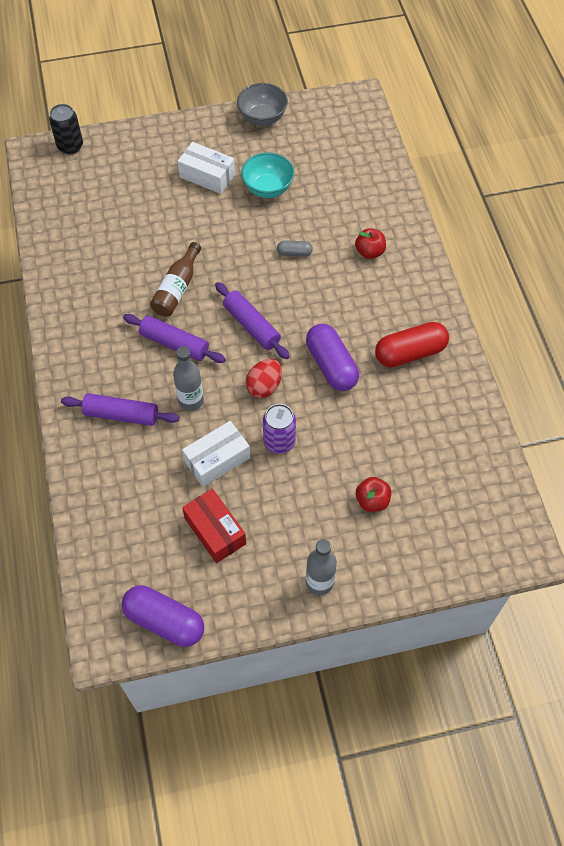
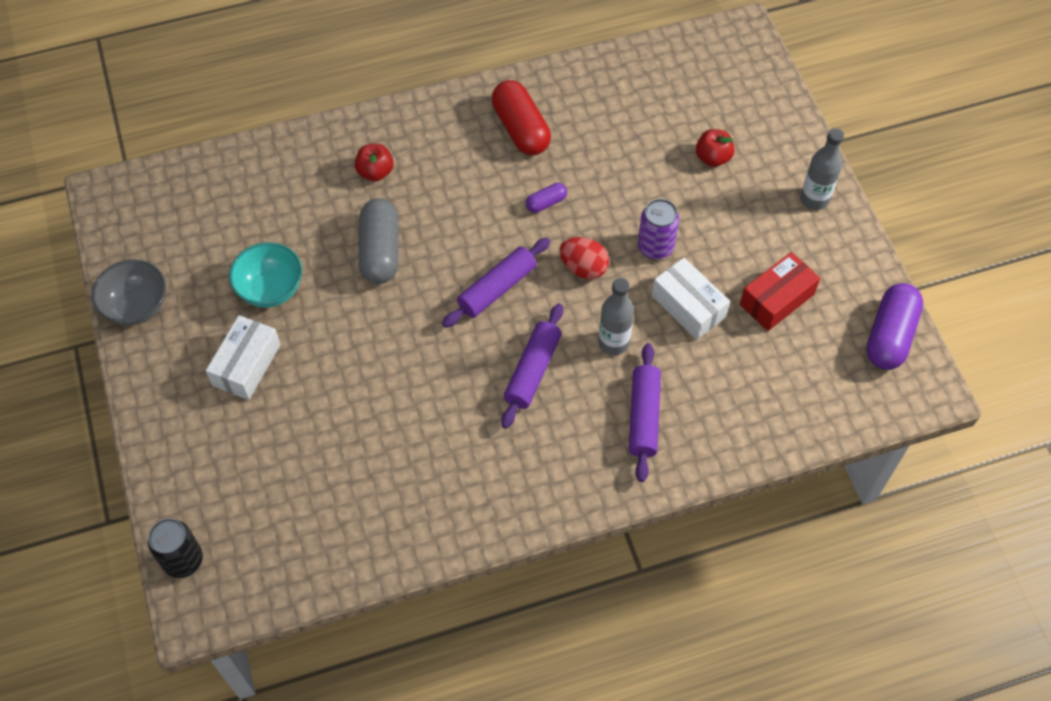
camera: 95 degrees left, 0 degrees up
brown bottle [150,242,201,317] -> none
grey capsule [277,240,313,256] -> grey capsule [358,198,399,284], size x2.02
purple capsule [306,324,359,391] -> purple capsule [526,183,567,213], size x0.50

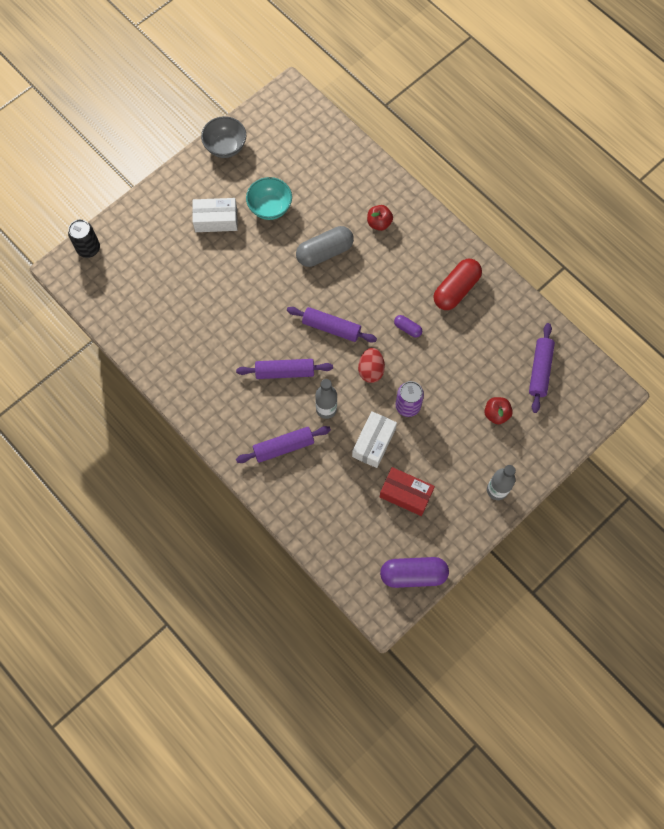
camera: 65 degrees right, 10 degrees up
none -> purple rolling pin [529,323,555,413]

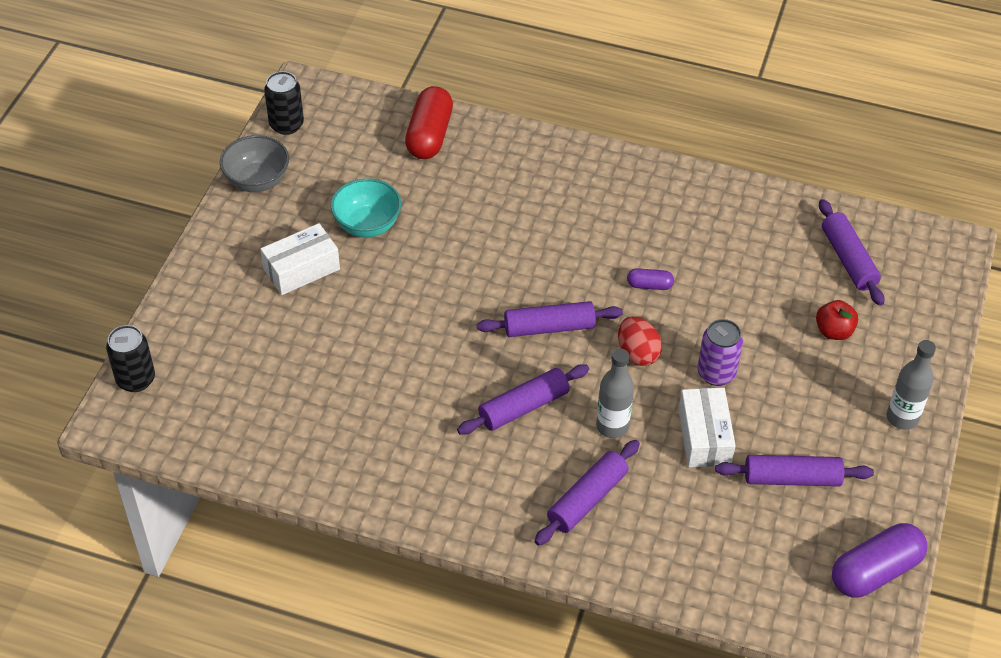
camera: 30 degrees left, 20 degrees down
grey capsule [296,226,354,267] -> none
red apple [367,205,393,231] -> none
red box [380,467,435,516] -> purple rolling pin [715,455,874,487]
red capsule [434,259,482,310] -> red capsule moved to [405,86,453,159]
none -> black can [264,71,304,135]

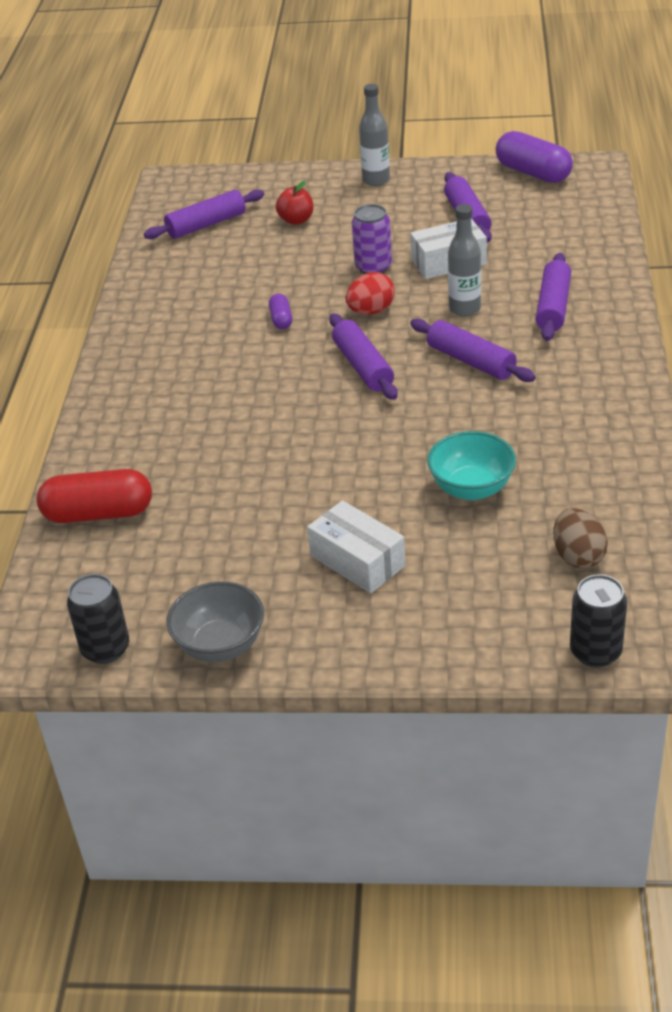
camera: 100 degrees left, 10 degrees down
turquoise bowl [331,178,401,237] -> turquoise bowl moved to [427,431,516,500]
purple rolling pin [535,440,640,546] -> purple rolling pin turned 75 degrees clockwise [536,253,571,341]
none -> brown egg [553,508,608,568]

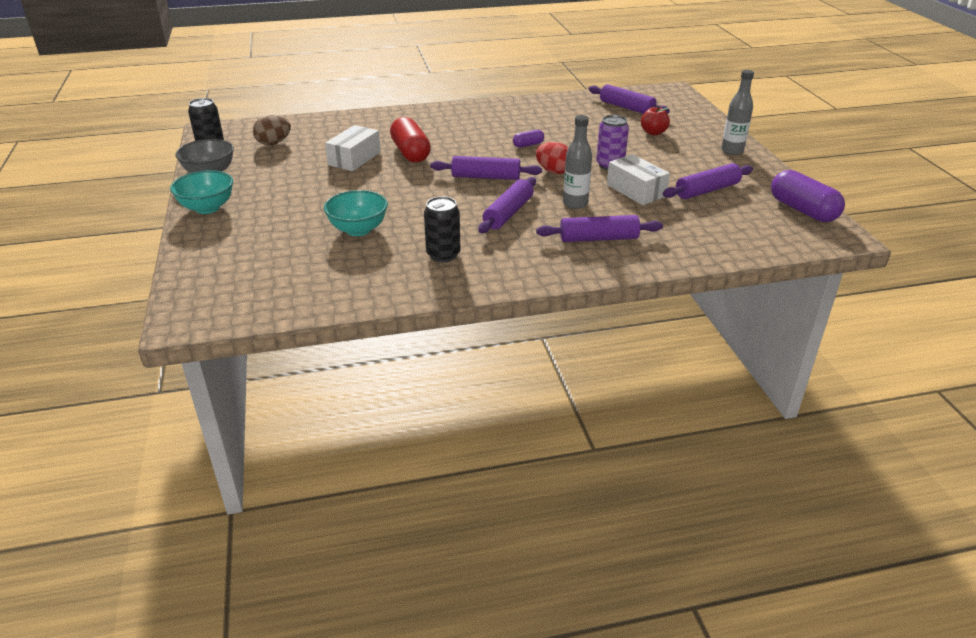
camera: 70 degrees right, 5 degrees down
red capsule [37,469,152,523] -> red capsule moved to [390,117,431,163]
white box [307,500,406,593] -> white box moved to [325,125,381,171]
purple rolling pin [330,313,398,400] -> purple rolling pin turned 45 degrees clockwise [430,156,542,180]
purple capsule [496,131,573,183] -> purple capsule turned 60 degrees counterclockwise [771,170,845,222]
brown egg [553,508,608,568] -> brown egg moved to [253,115,291,145]
black can [570,574,627,668] -> black can moved to [424,196,461,262]
none -> turquoise bowl [170,170,233,214]

